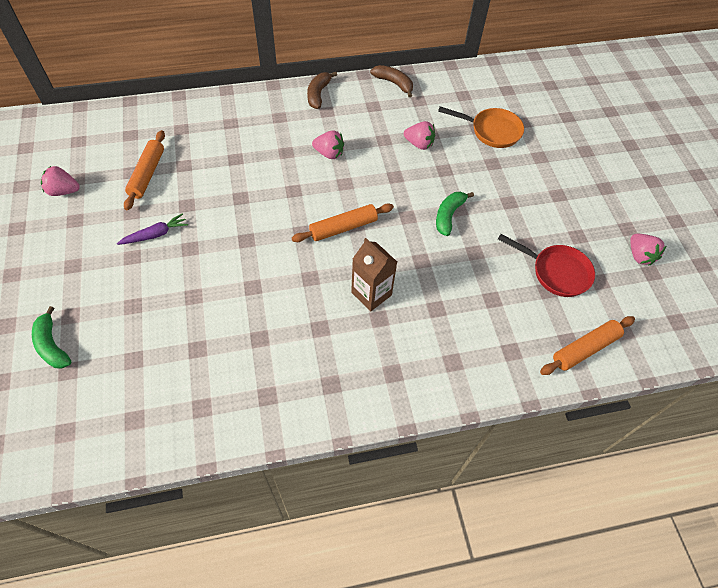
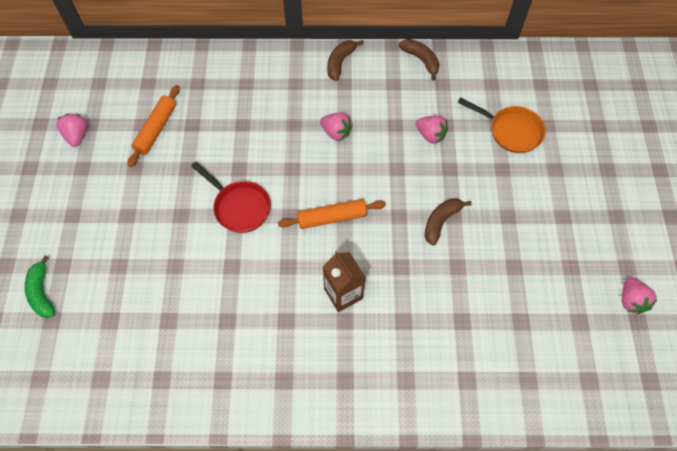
camera: 15 degrees right, 5 degrees up
pink strawberry [41,166,80,196] -> pink strawberry turned 60 degrees clockwise [56,114,87,147]
purple carrot [117,213,188,245] -> none
green banana [436,192,474,236] -> brown banana [424,198,472,245]
red pan [498,234,595,297] -> red pan moved to [191,162,271,233]
orange rolling pin [540,316,635,375] -> none

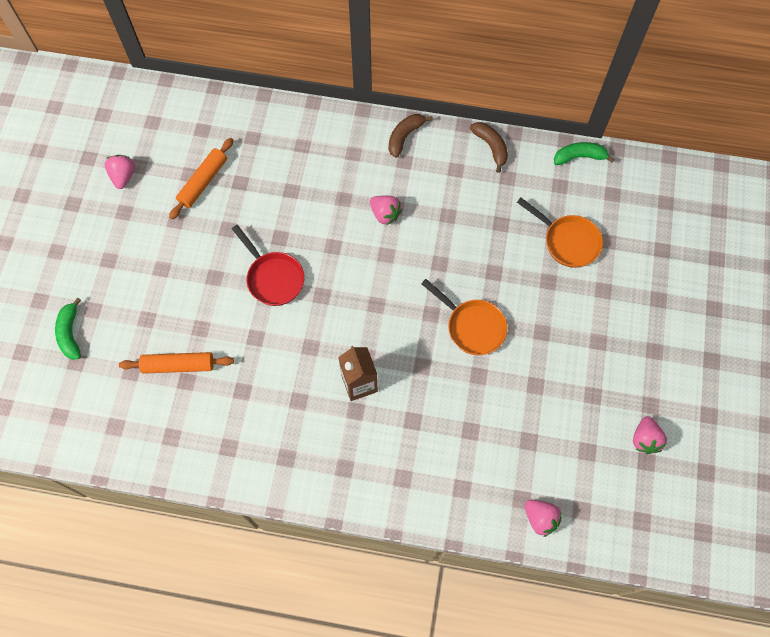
camera: 10 degrees right, 5 degrees up
orange rolling pin [278,199,386,229] -> orange rolling pin moved to [119,352,234,374]
pink strawberry [415,115,448,143] -> pink strawberry moved to [525,500,562,537]
brown banana [424,198,472,245] -> orange pan [421,279,507,355]
none -> green banana [554,142,615,165]

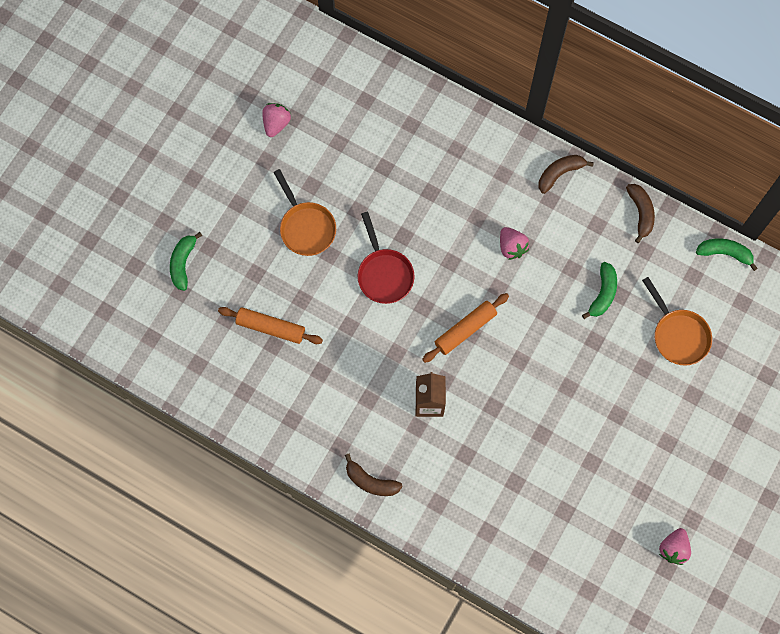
camera: 20 degrees right, 5 degrees up
orange rolling pin [169,138,233,219] -> orange rolling pin moved to [422,293,509,363]
orange pan [421,279,507,355] -> orange pan moved to [273,169,336,256]
pink strawberry [525,500,562,537] -> none
none -> brown banana [345,454,403,496]
none -> green banana [582,262,617,319]

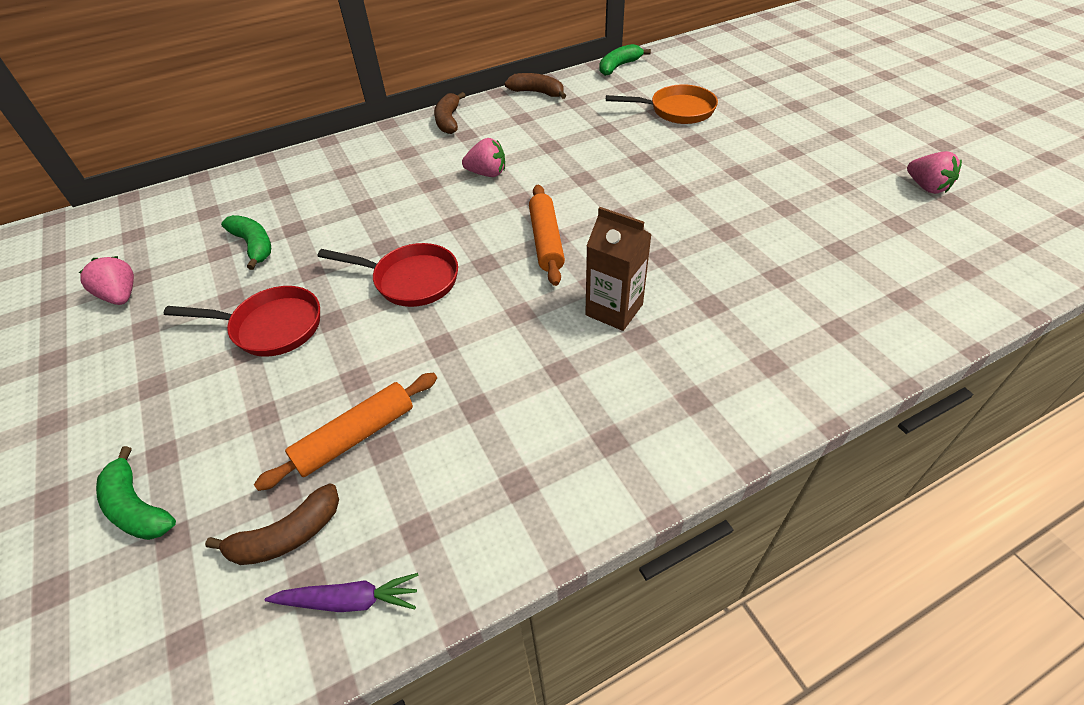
camera: 55 degrees left, 25 degrees down
orange pan [273,169,336,256] -> red pan [164,286,320,357]
brown banana [345,454,403,496] -> brown banana moved to [205,484,339,565]
green banana [582,262,617,319] -> green banana moved to [221,215,271,270]
none -> purple carrot [265,573,419,612]

